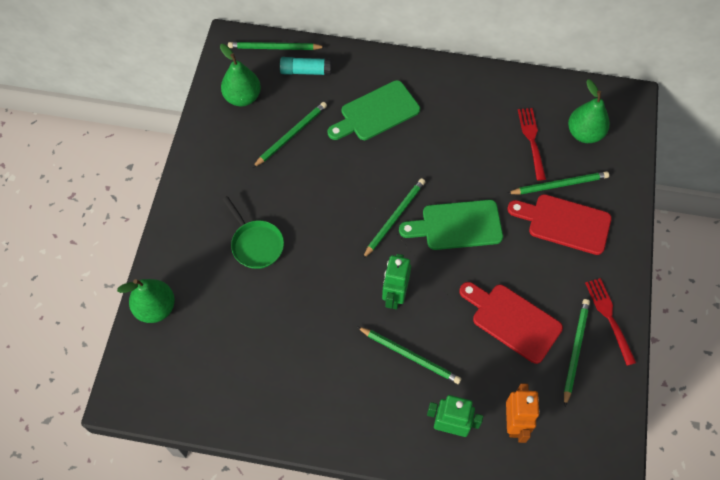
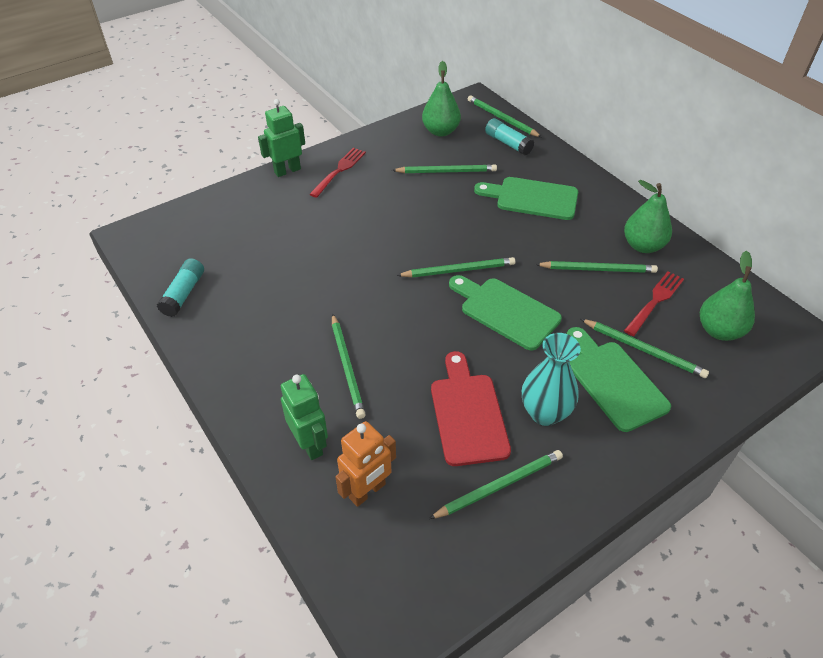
camera: 45 degrees right, 15 degrees down
green pear [117,279,175,323] -> green pear moved to [624,180,672,253]
green pan [222,196,284,269] -> none
green robot [382,254,411,310] -> green robot moved to [258,99,305,177]
red cutting board [507,194,612,255] -> green cutting board [567,327,671,432]
red fork [585,278,636,366] -> red fork moved to [310,148,366,198]
none -> turquoise glue stick [157,258,204,317]
none -> turquoise vase [522,333,581,426]
none -> green pencil [535,261,658,273]

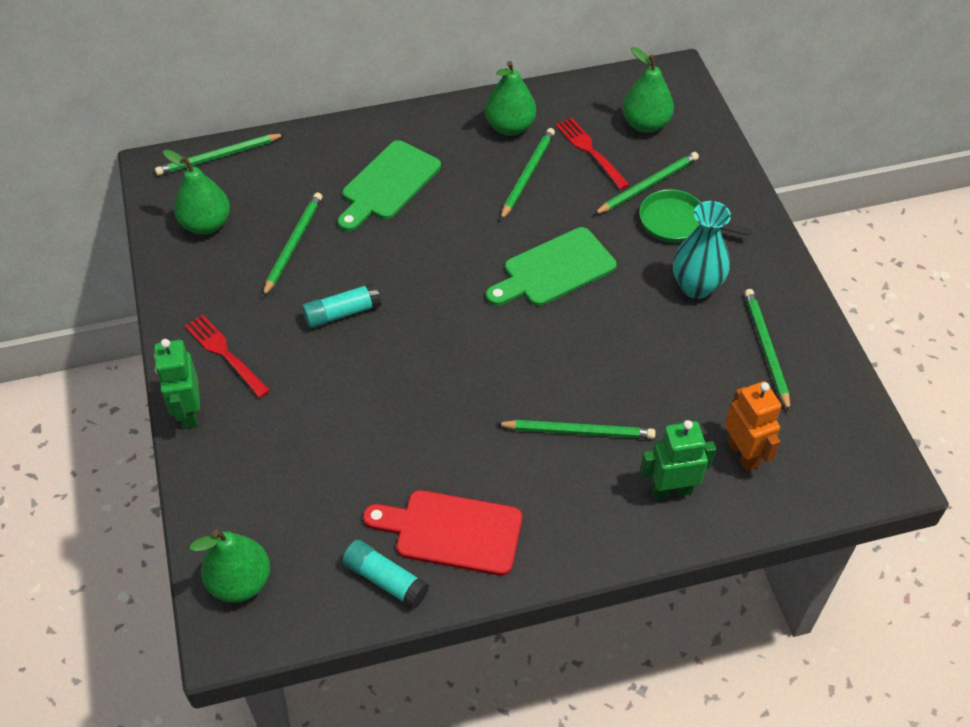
camera: 70 degrees left, 5 degrees up
green pencil [396,257,515,278] -> none
red cutting board [431,351,511,466] -> red cutting board moved to [363,490,522,576]
turquoise glue stick [485,118,534,155] -> turquoise glue stick moved to [302,283,381,328]
green cutting board [567,327,671,432] -> green pan [639,189,752,243]
none -> green pear [190,529,270,603]

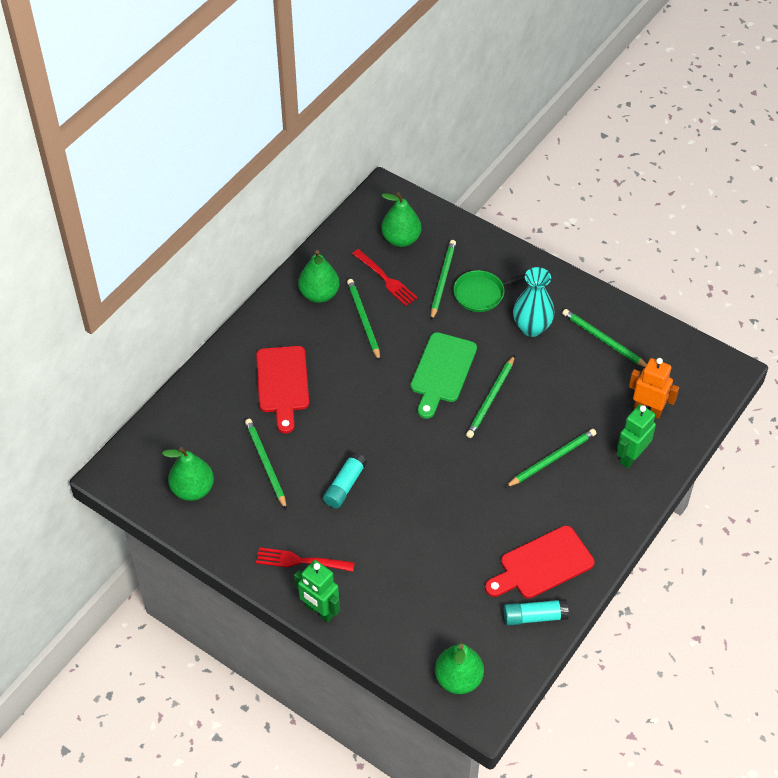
camera: 40 degrees left, 0 degrees up
green pencil [155,134,285,176] -> green pencil moved to [466,355,515,438]
green cutting board [338,140,441,231] -> red cutting board [256,346,309,433]
red fork [556,118,630,190] -> red fork turned 150 degrees counterclockwise [352,249,418,306]

